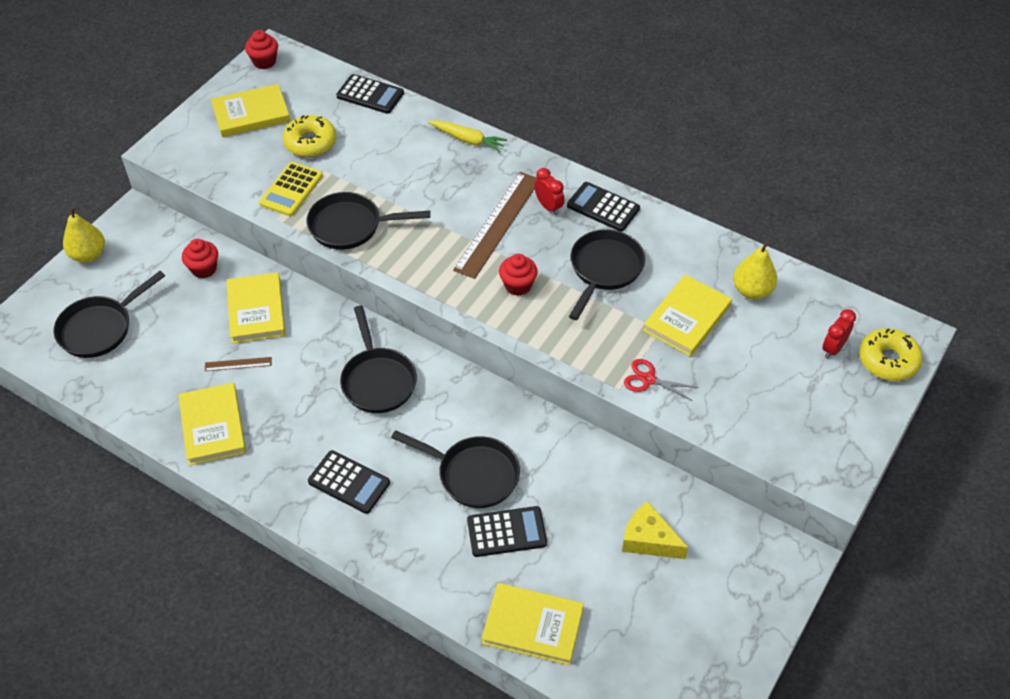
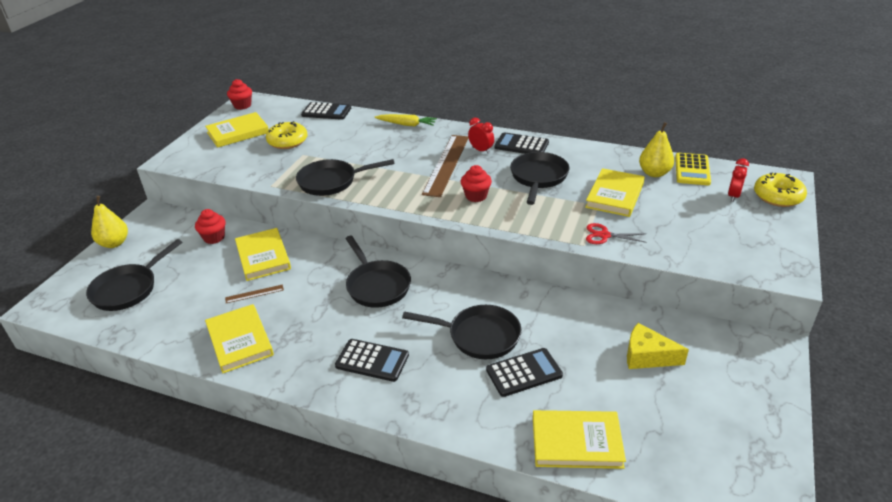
camera: 10 degrees left, 15 degrees down
yellow calculator [259,162,323,216] -> yellow calculator moved to [675,153,711,185]

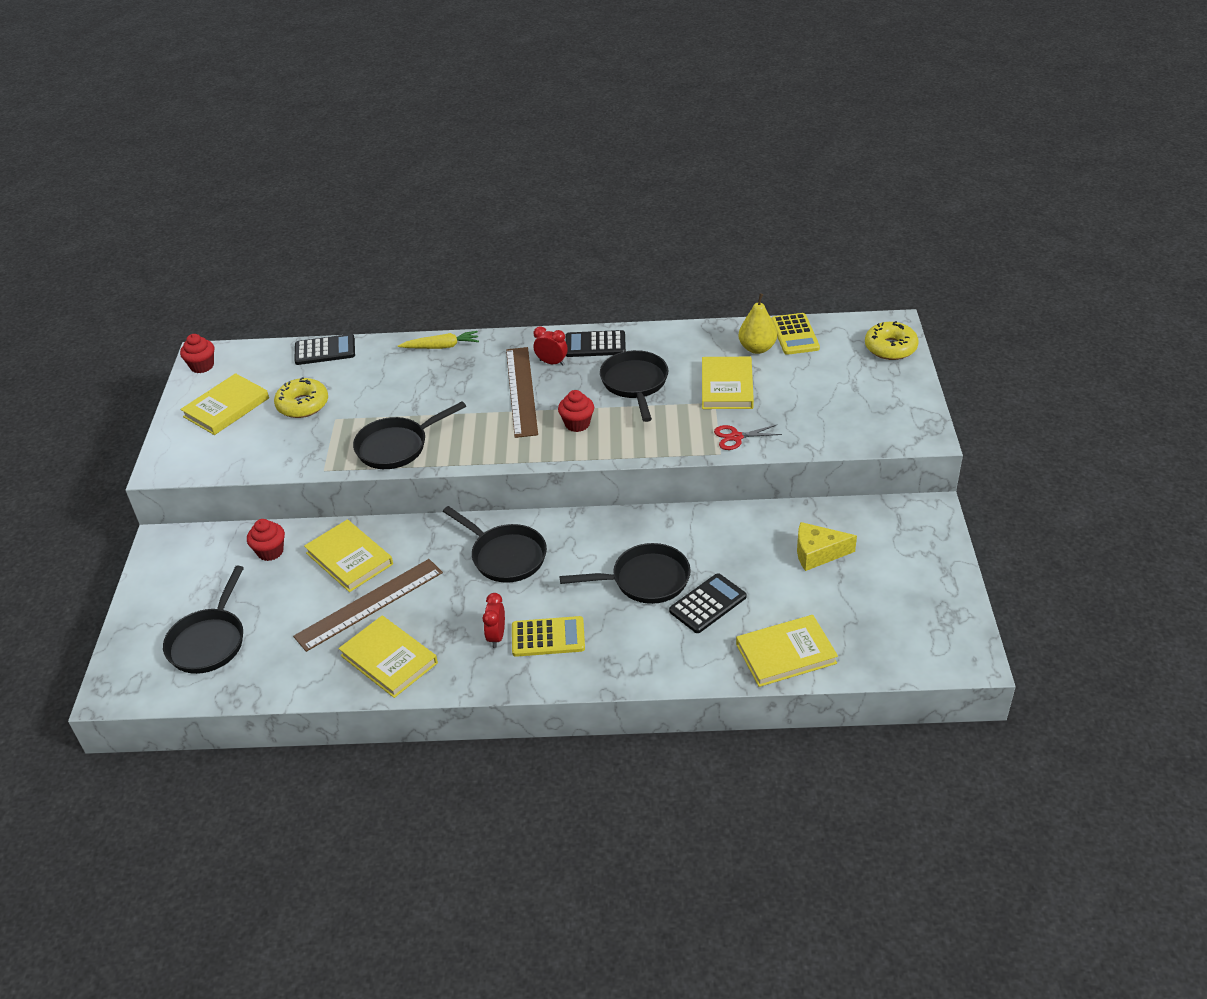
camera: 20 degrees left, 5 degrees up
yellow pear [91,196,128,248] -> none
brown ruler [225,284,284,303] -> brown ruler [293,559,443,652], size x2.34
black calculator [335,339,409,382] -> yellow calculator [512,616,585,657]
red clock [728,158,749,202] -> red clock moved to [483,593,505,648]

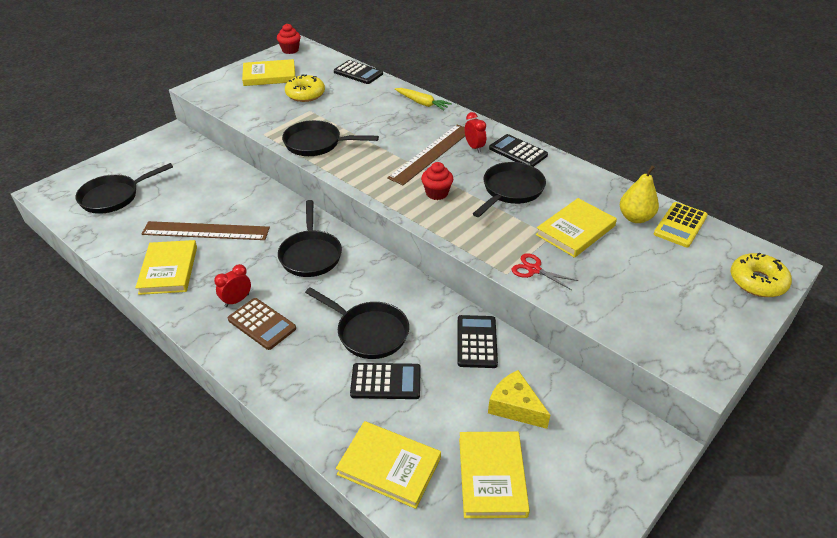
camera: 40 degrees right, 0 degrees up
red cupcake [247,519,285,561] -> none
yellow book [304,519,393,592] -> yellow book moved to [459,432,530,518]
yellow calculator [512,616,585,657] -> brown calculator [228,298,296,350]
none -> black calculator [458,315,498,368]

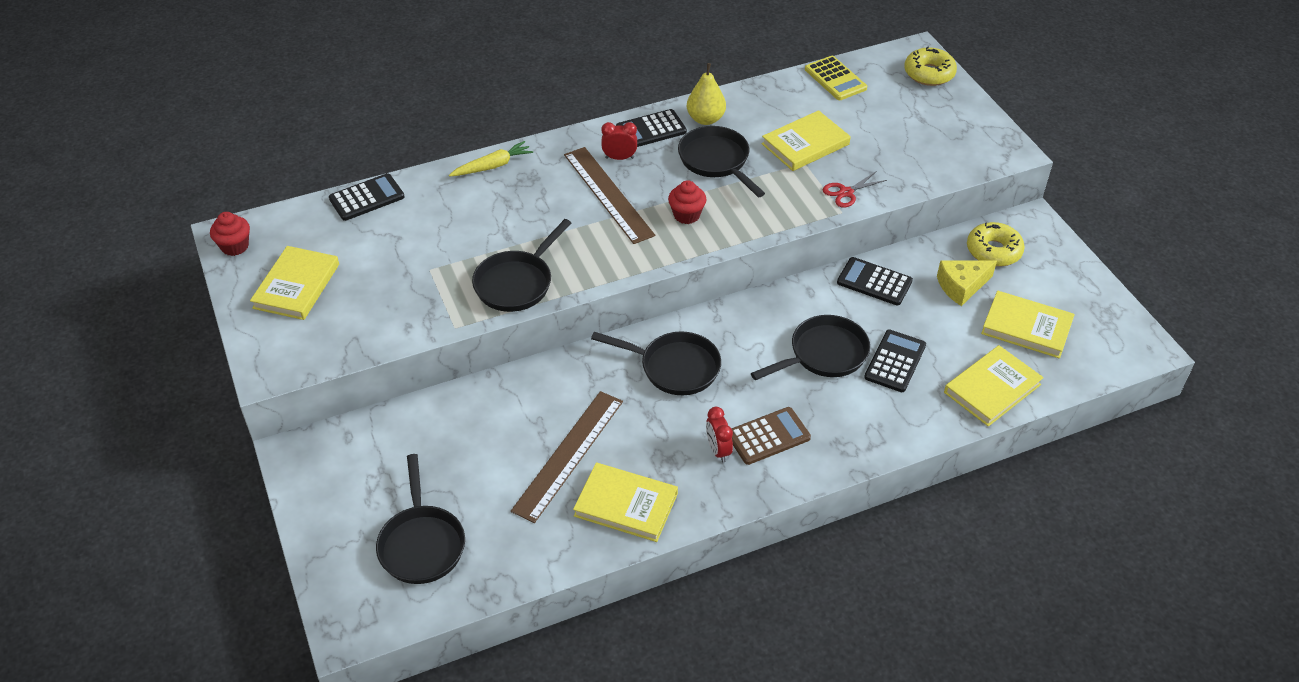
camera: 65 degrees left, 5 degrees up
yellow donut [285,74,325,102] -> yellow donut moved to [967,222,1025,267]
yellow book [536,198,617,258] -> yellow book turned 75 degrees clockwise [762,110,851,171]
yellow pear [620,166,659,223] -> yellow pear moved to [687,63,726,125]

